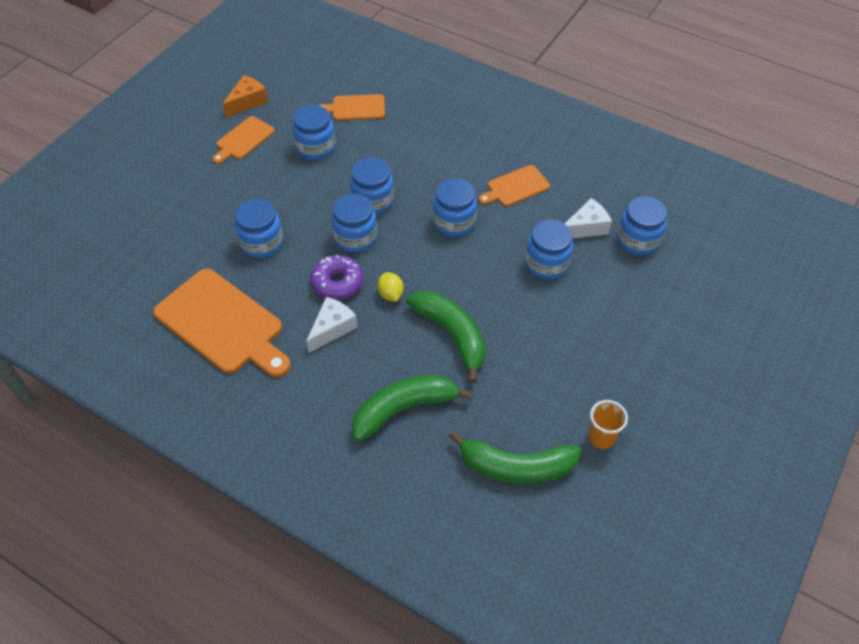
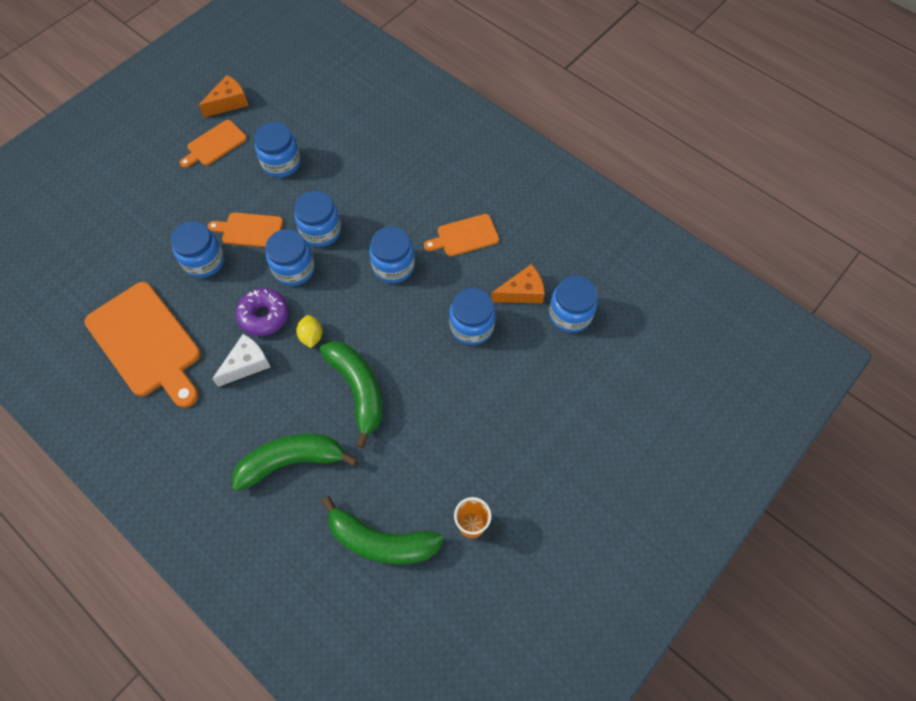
camera: 10 degrees right, 10 degrees up
orange cutting board [319,94,385,121] -> orange cutting board moved to [207,212,283,248]
white cheese [565,198,612,239] -> orange cheese [491,264,545,304]

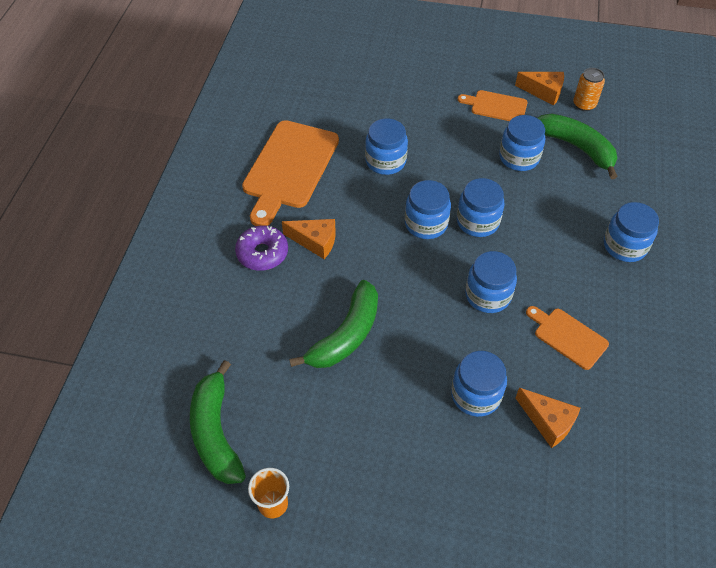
camera: 60 degrees right, 10 degrees down
orange cutting board [207,212,283,248] -> none
white cheese [212,334,271,387] -> orange cheese [282,219,336,259]
green banana [232,434,358,491] -> green banana moved to [537,113,618,179]
purple donut [236,288,289,336] -> purple donut moved to [235,225,288,271]
yellow lemon [296,315,322,348] -> none
blue jar [549,276,598,333] -> blue jar moved to [604,202,659,262]
none -> orange can [573,68,605,111]

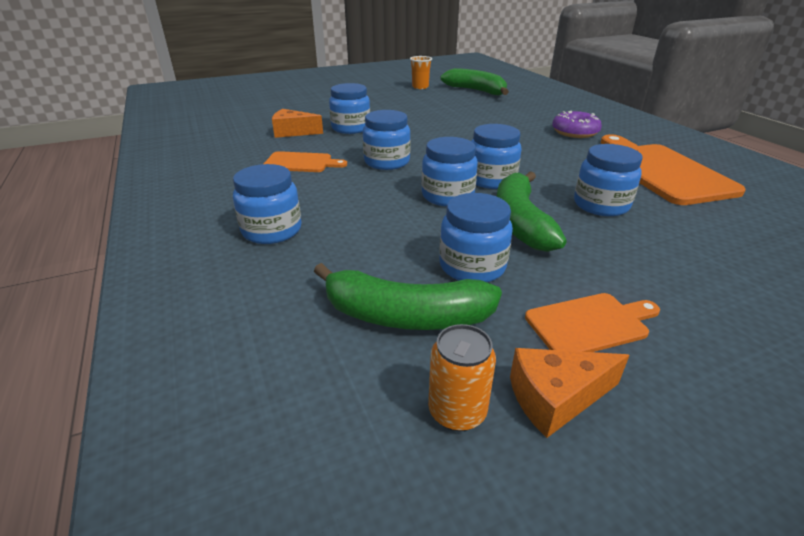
camera: 145 degrees right, 20 degrees down
orange cheese [282,219,336,259] -> none
green banana [289,280,378,368] -> green banana moved to [497,171,567,252]

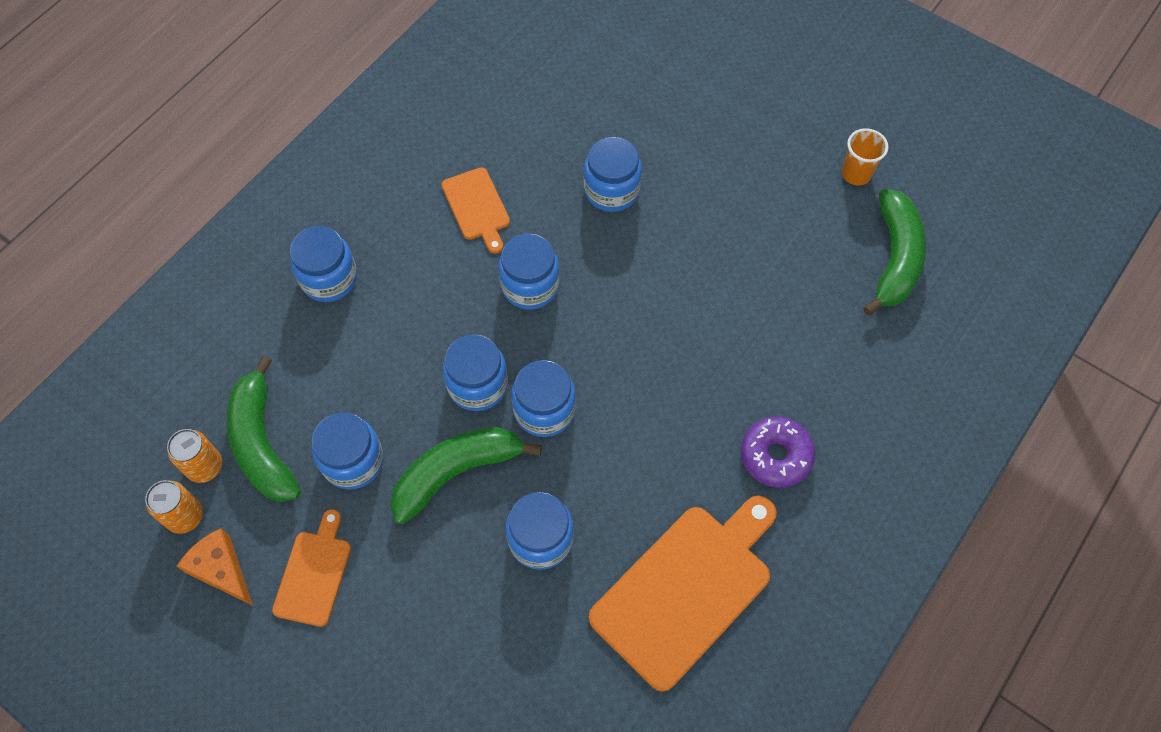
camera: 60 degrees right, 30 degrees up
orange cheese [272,109,323,138] -> none
orange cutting board [525,293,660,352] -> orange cutting board turned 120 degrees counterclockwise [272,509,351,627]
none -> orange can [167,429,222,483]

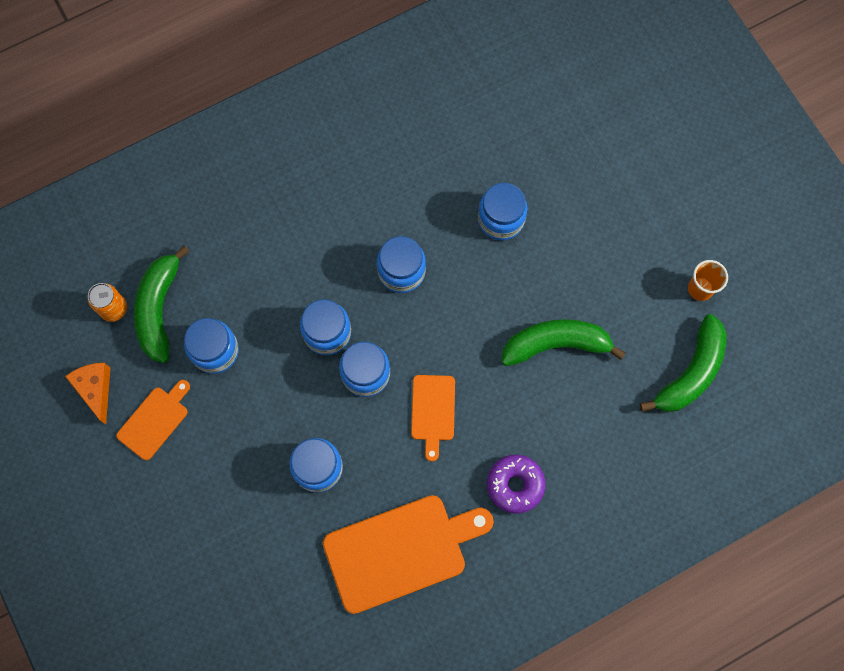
camera: 25 degrees right, 10 degrees up
orange can [145,480,203,534] -> none
blue jar [290,226,357,302] -> none
green banana [390,427,542,525] -> green banana moved to [501,319,625,366]
orange cutting board [441,167,510,254] -> orange cutting board moved to [411,375,455,461]

